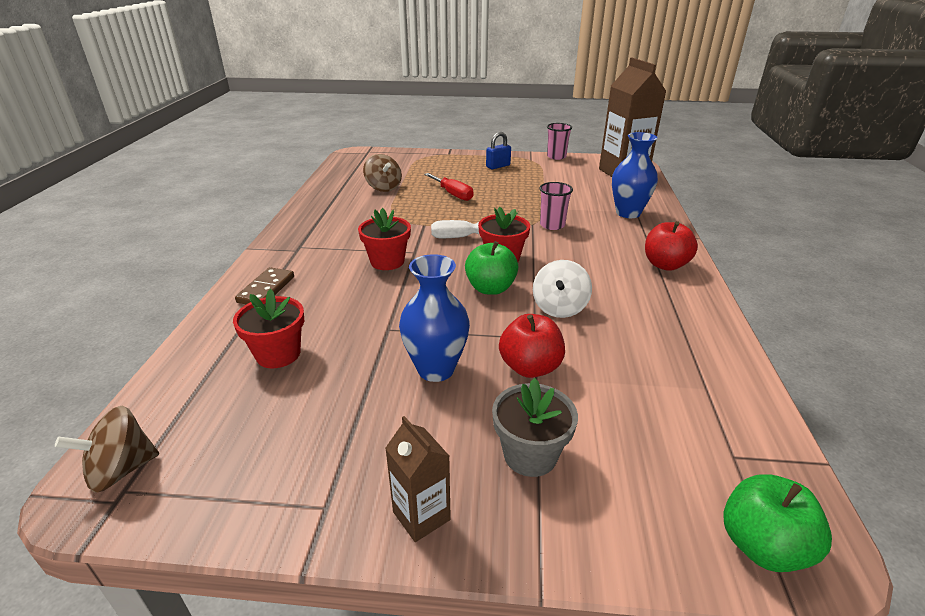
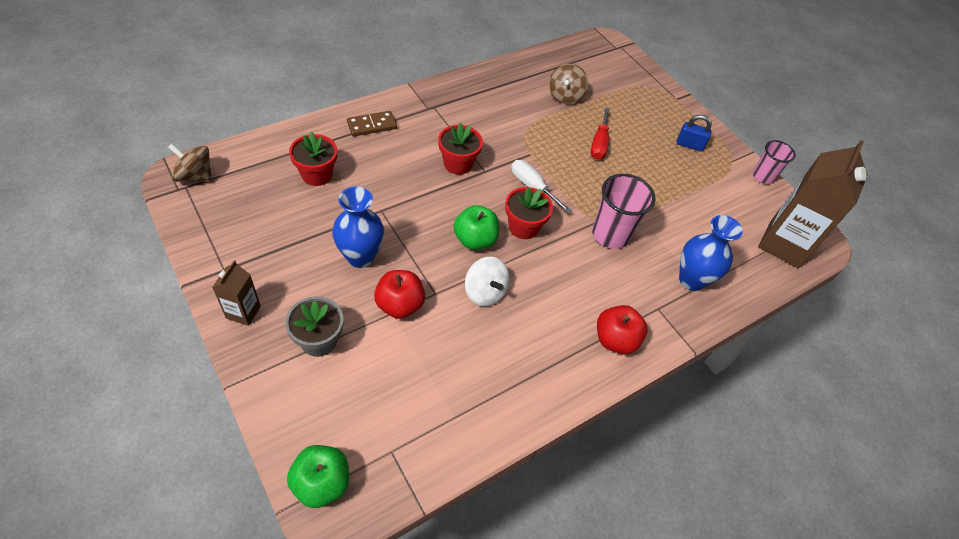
camera: 45 degrees right, 20 degrees up
white spinning top [533,260,592,318] -> white spinning top turned 105 degrees counterclockwise [465,257,510,306]
pink cup [539,182,573,230] -> pink cup [592,174,656,249], size x1.55

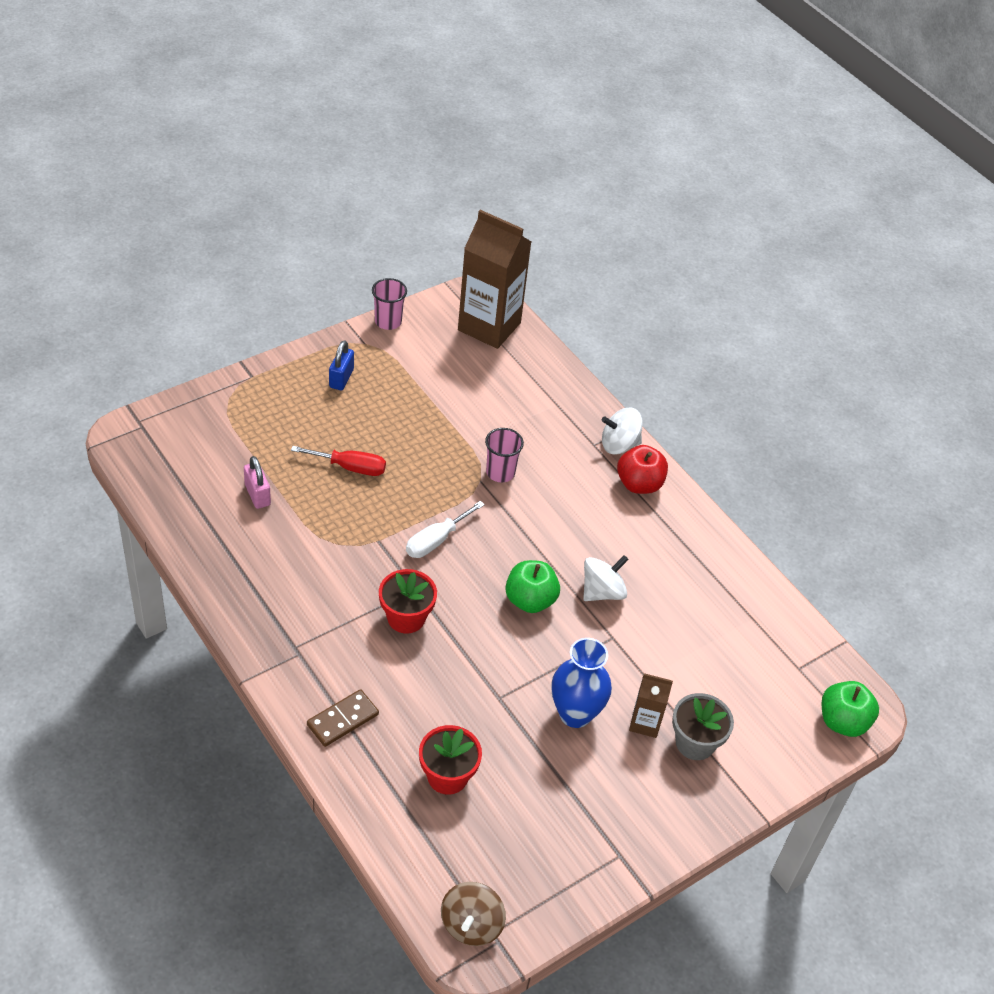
camera: 90 degrees left, 5 degrees down
brown carton [212,260,261,326] -> brown carton moved to [629,673,673,738]
brown domino [347,111,397,136] -> brown domino turned 75 degrees clockwise [307,689,379,747]
red apple [374,270,425,319] -> none
red flower pot [505,187,553,239] -> none
brown spinning top [549,64,588,104] -> pink padlock [244,456,271,509]
pink cup [592,174,656,249] -> pink cup [485,428,524,482], size x0.64
blue vase [679,215,743,291] -> none
none -> white spinning top [602,407,643,454]

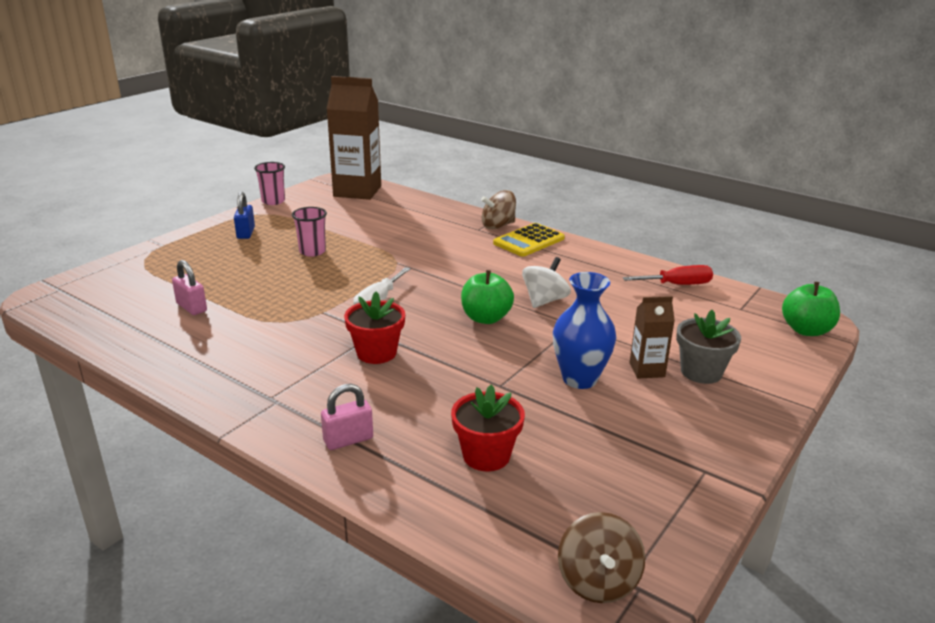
camera: 15 degrees left, 20 degrees down
red screwdriver [291,446,386,476] -> red screwdriver moved to [623,265,713,285]
brown domino [307,689,379,747] -> pink padlock [321,384,373,450]
pink cup [485,428,524,482] -> pink cup moved to [292,207,327,257]
white spinning top [602,407,643,454] -> brown spinning top [481,190,516,230]
red apple [617,445,668,494] -> yellow calculator [493,223,565,257]

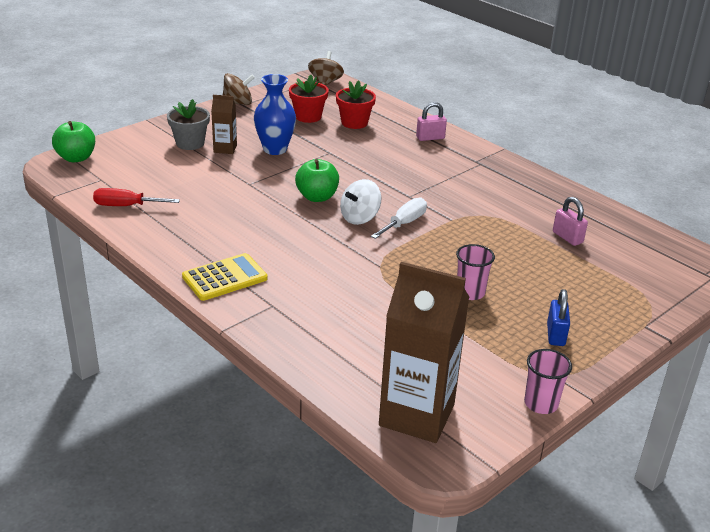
camera: 170 degrees left, 5 degrees up
red flower pot [344,292,405,364] -> red flower pot moved to [289,75,329,123]
brown spinning top [481,190,516,230] -> brown spinning top moved to [223,73,255,105]
white spinning top [522,257,571,308] -> white spinning top moved to [340,179,381,225]

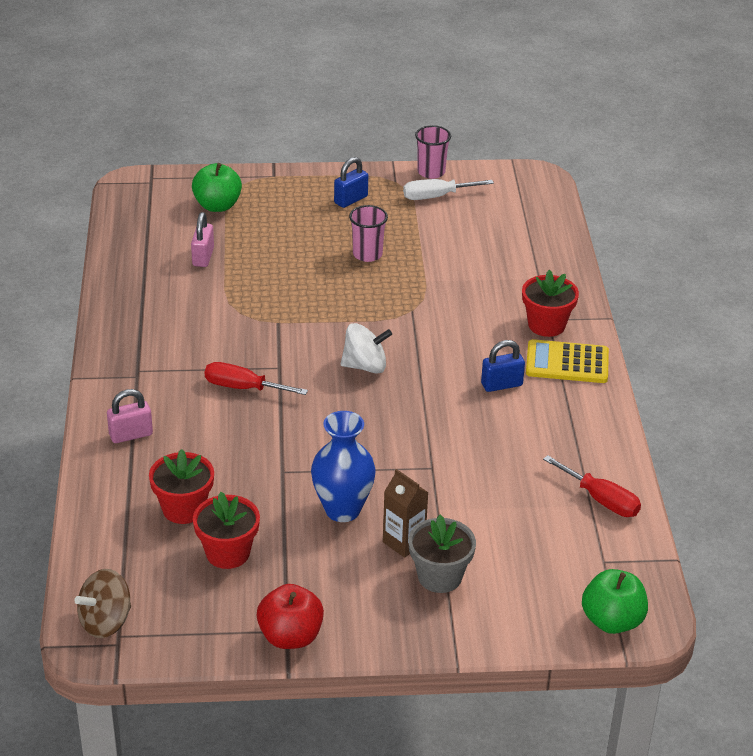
camera: 140 degrees left, 5 degrees up
brown spinning top [223,73,255,105] -> red apple [257,584,324,649]
green apple [295,159,339,202] -> green apple moved to [192,163,242,212]
white screwdriver [371,197,427,239] -> white screwdriver moved to [403,179,494,200]
brown carton [379,262,469,443] -> none
pink padlock [416,102,447,141] -> pink padlock turned 45 degrees counterclockwise [107,389,153,443]
none -> red screwdriver [205,362,308,395]
none -> blue padlock [481,340,525,392]
none -> red flower pot [522,270,579,337]

